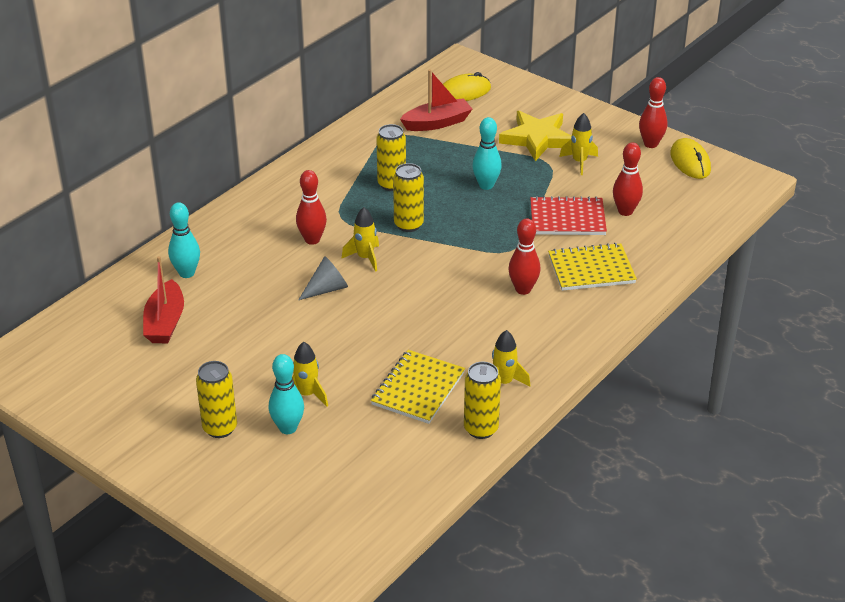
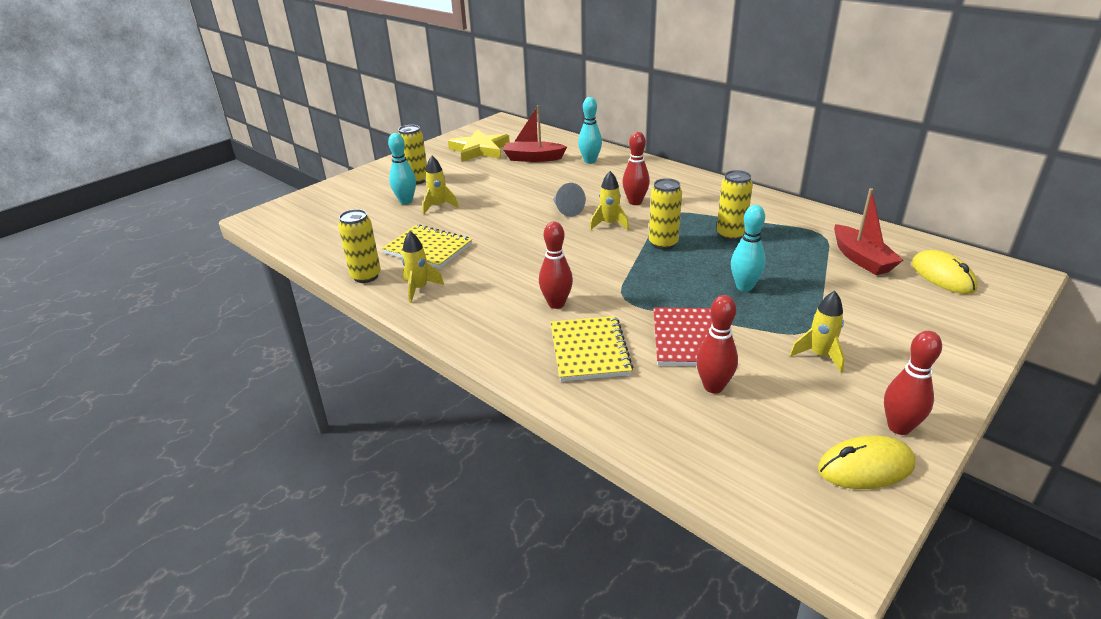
camera: 95 degrees right, 5 degrees down
yellow star [499,111,572,161] -> yellow star moved to [448,129,510,162]

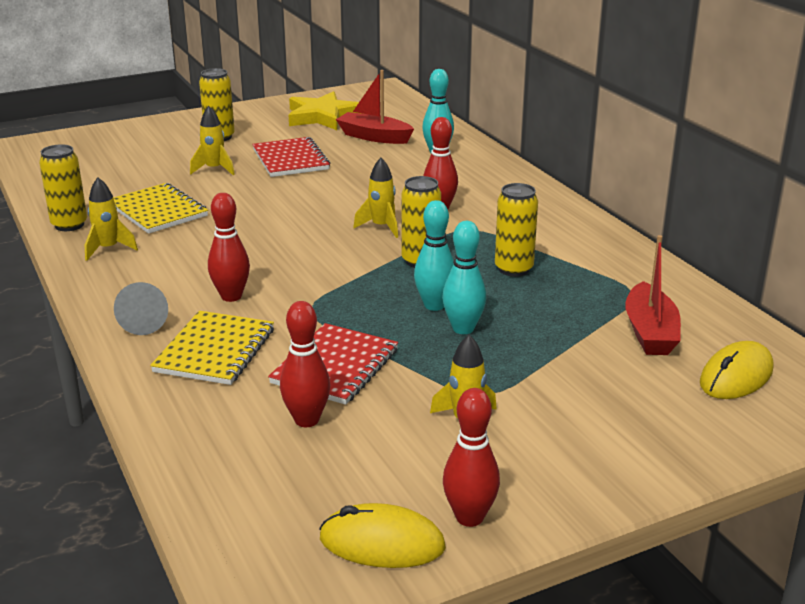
camera: 20 degrees right, 5 degrees down
turquoise bowling pin [388,133,416,204] -> turquoise bowling pin moved to [414,200,454,311]
grey cone [553,183,586,217] -> grey cone moved to [114,282,168,335]
yellow mouse [912,250,978,294] -> yellow mouse turned 45 degrees clockwise [700,341,773,399]
none -> red notebook [252,137,330,177]

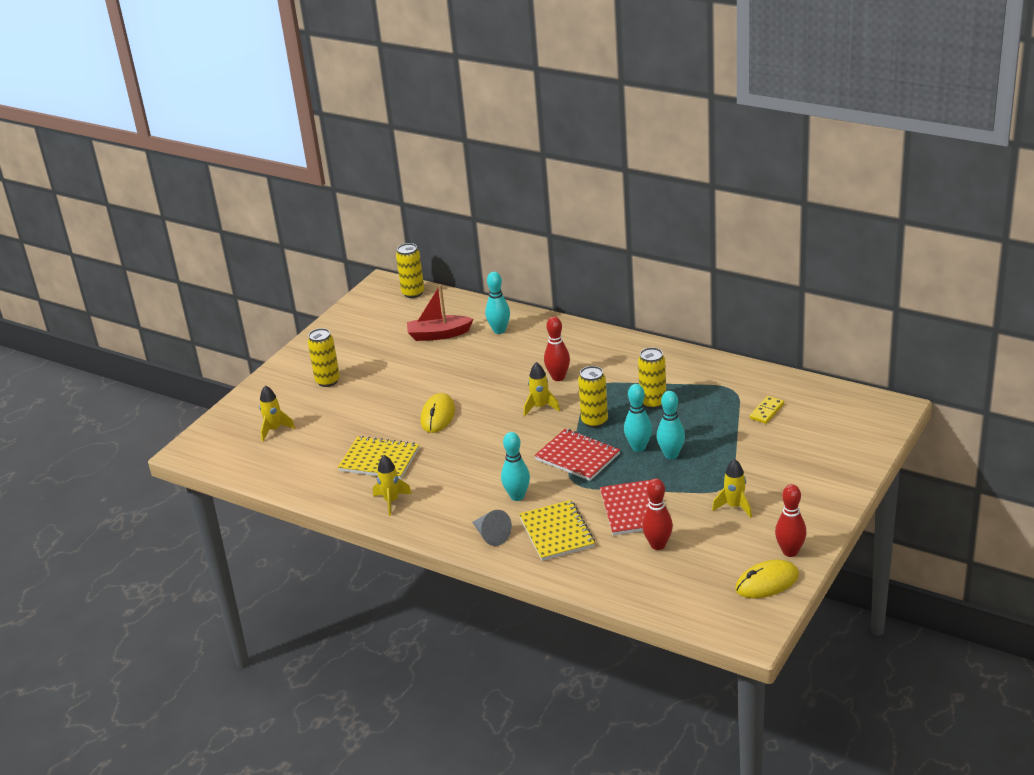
camera: 30 degrees left, 5 degrees up
yellow can [39,144,87,231] -> yellow can moved to [396,243,424,298]
yellow rocket [190,106,235,175] -> yellow rocket moved to [259,385,295,442]
red bowling pin [208,193,250,302] -> turquoise bowling pin [501,432,530,501]
red notebook [252,137,330,177] -> red notebook moved to [534,429,620,481]
yellow star [289,91,363,130] -> none
red boat [625,235,681,355] -> yellow domino [750,396,784,424]
yellow mouse [700,341,773,399] -> yellow mouse moved to [421,393,455,433]

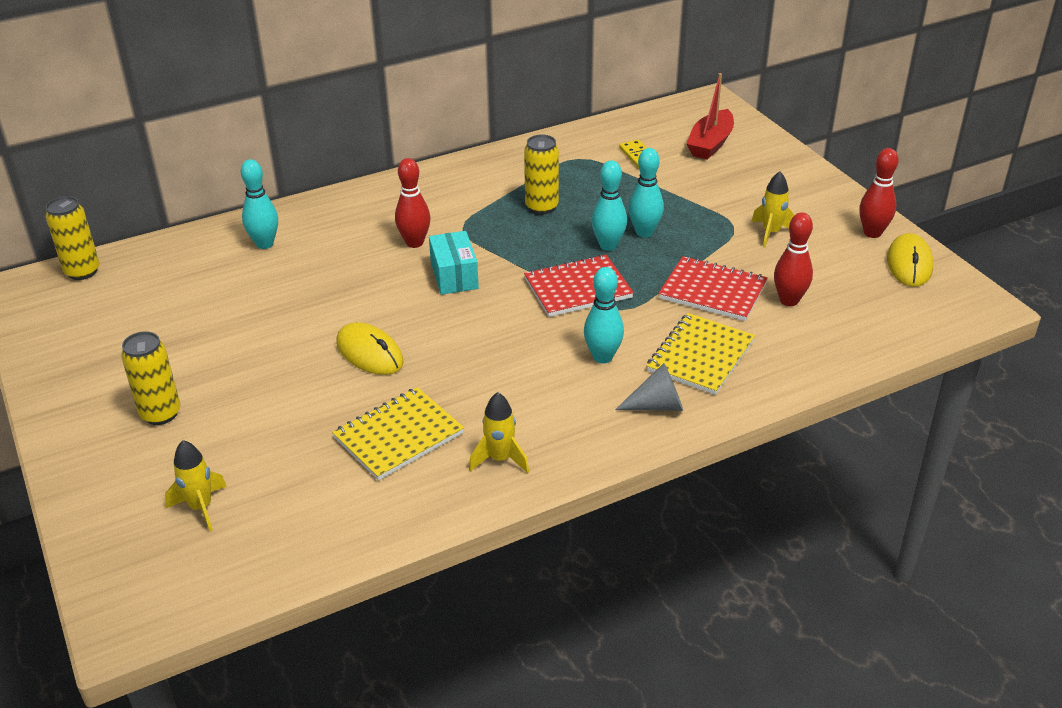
camera: 60 degrees left, 5 degrees up
red boat [407,284,474,341] -> red boat moved to [686,73,734,160]
yellow notebook [519,500,595,561] -> yellow notebook turned 75 degrees counterclockwise [647,313,755,395]
yellow rocket [524,362,560,416] -> turquoise box [429,231,479,295]
yellow can [578,366,608,428] -> none

